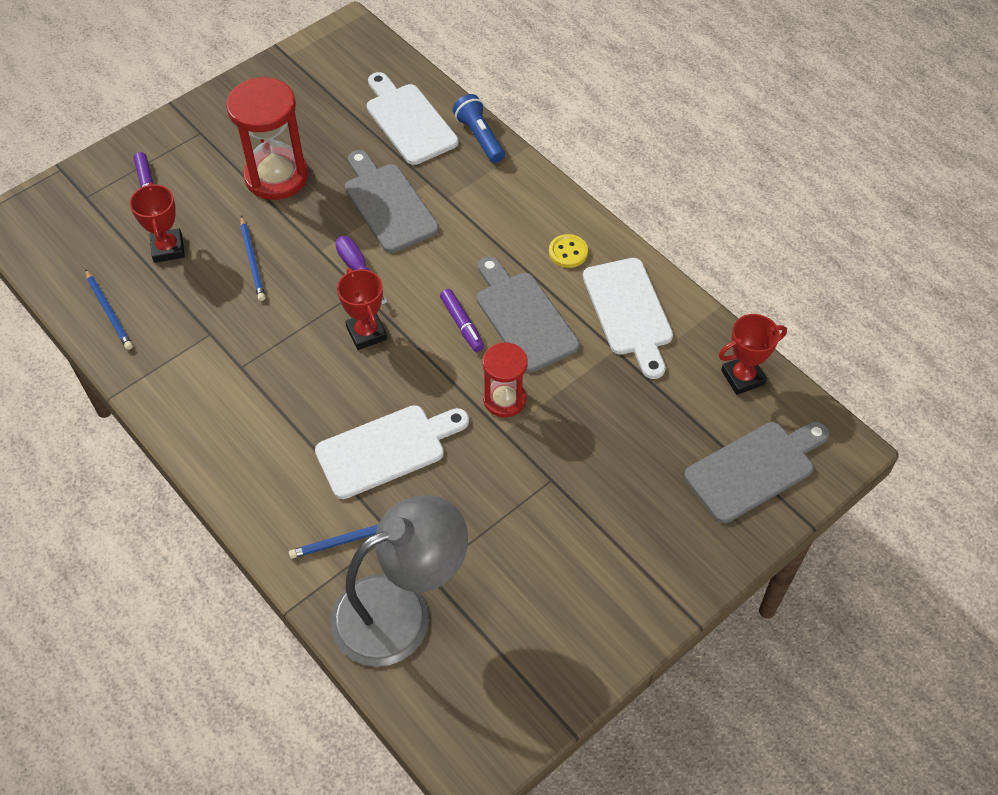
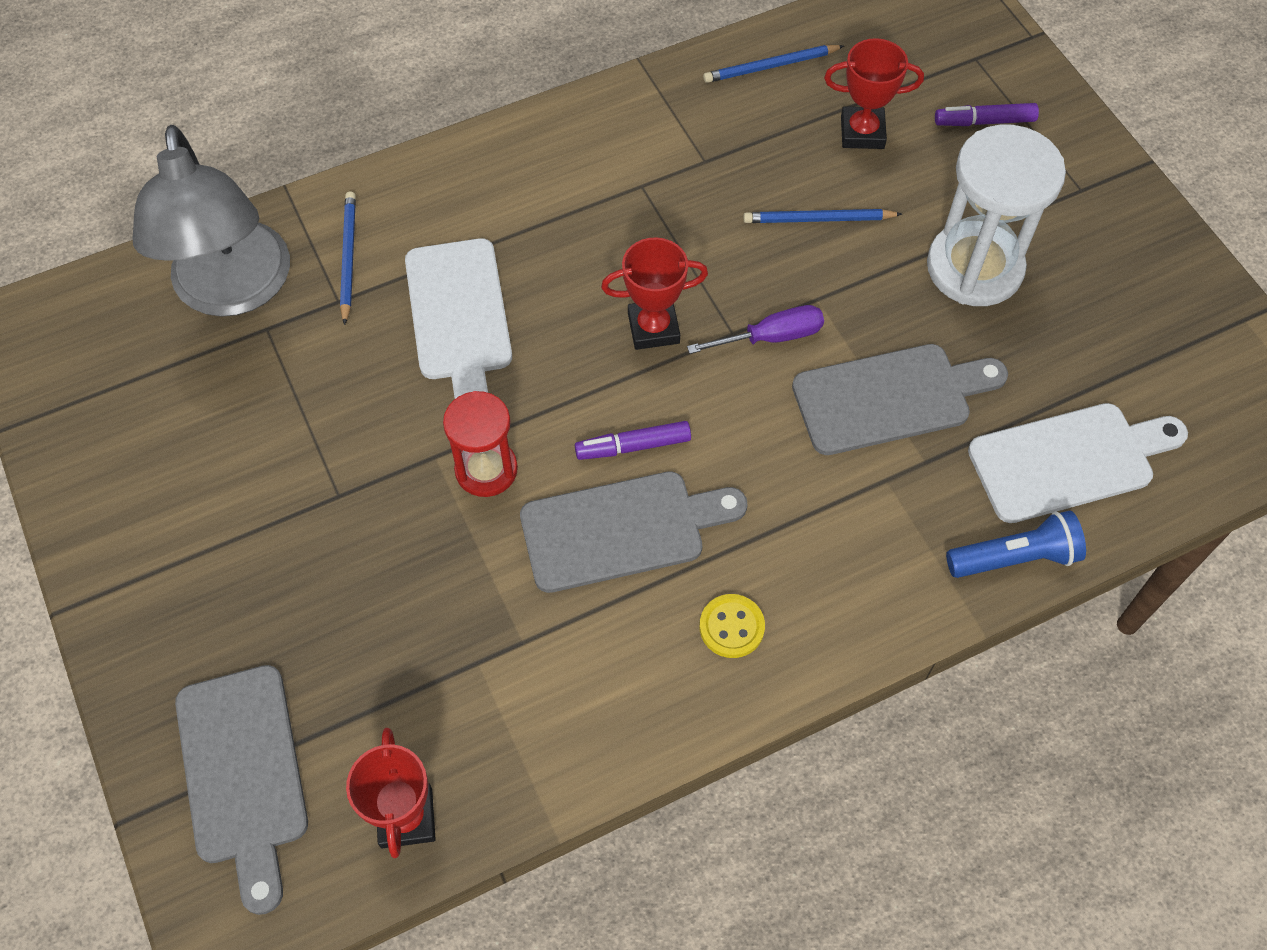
camera: 105 degrees right, 5 degrees up
red hourglass [226,77,309,200] -> white hourglass [927,125,1066,306]
white cutting board [583,258,673,379] -> none

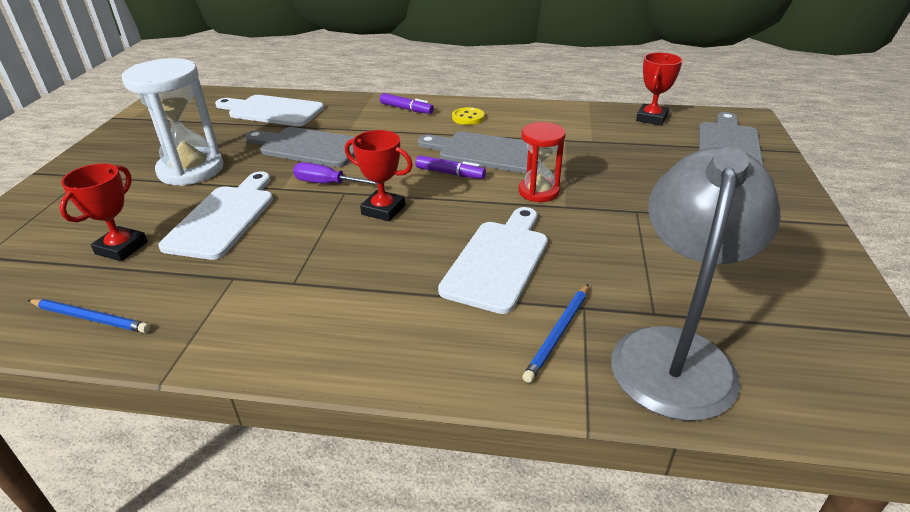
camera: 145 degrees left, 25 degrees down
blue pencil [743,209,902,223] -> white cutting board [158,172,273,260]
red trophy [824,38,924,149] -> red trophy turned 75 degrees clockwise [60,163,148,261]
purple marker [935,103,1039,126] -> purple marker moved to [380,93,434,114]
blue flashlight [946,511,1086,578] -> none

